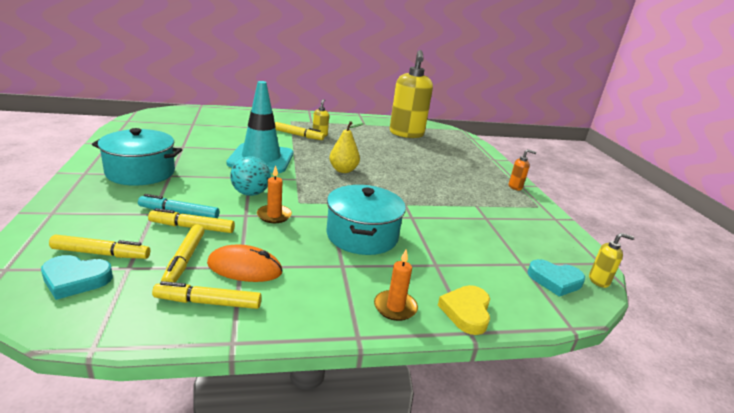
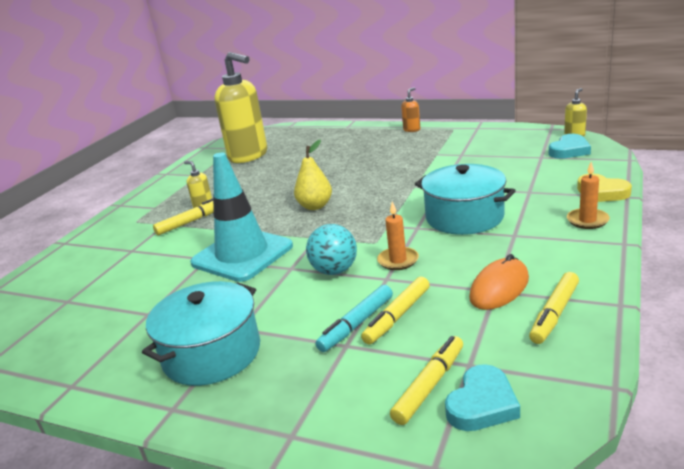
camera: 50 degrees left, 0 degrees up
yellow marker [161,224,204,282] -> none

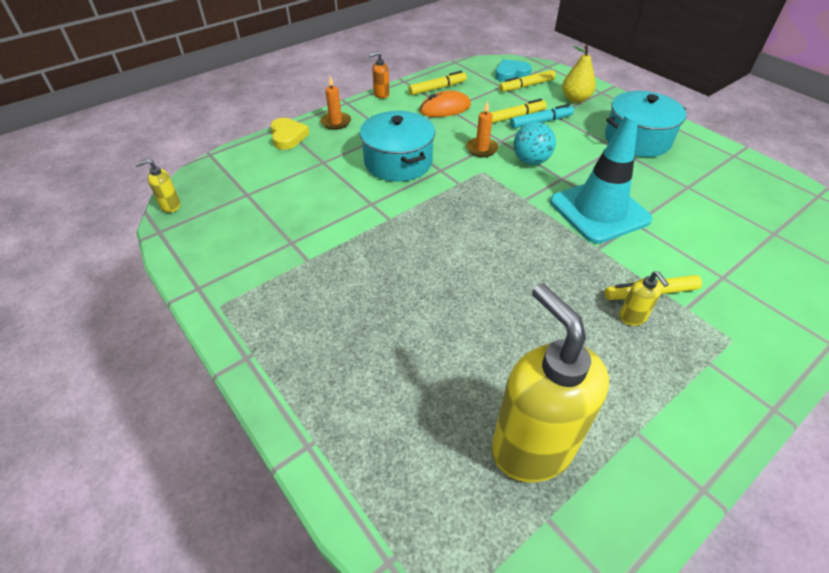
camera: 155 degrees left, 20 degrees up
yellow pear [294,139,332,210] -> yellow pear moved to [562,45,596,103]
orange soap dispenser [401,87,420,132] -> orange soap dispenser moved to [369,51,389,99]
turquoise heart [549,134,591,159] -> none

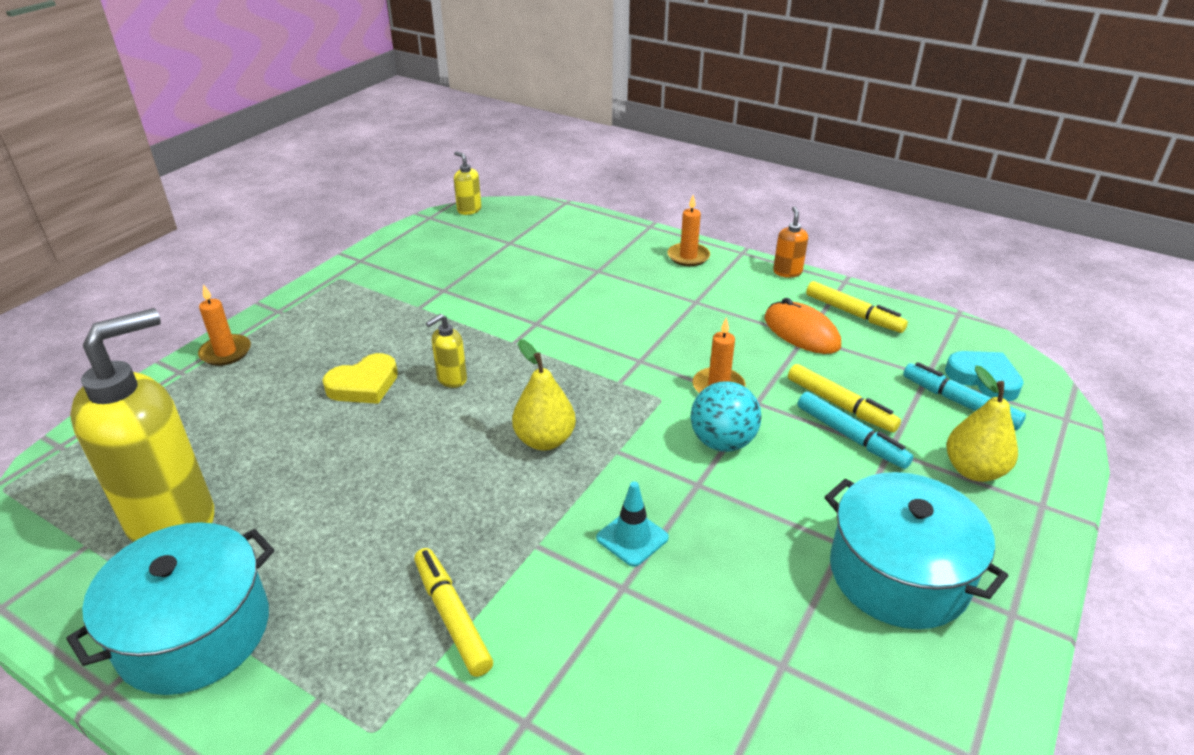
camera: 70 degrees right, 10 degrees down
yellow heart [270,118,309,150] -> yellow heart moved to [323,353,398,404]
turquoise pot [360,111,435,182] -> turquoise pot moved to [67,522,274,695]
orange soap dispenser [369,51,389,99] -> orange soap dispenser turned 45 degrees clockwise [773,206,808,278]
yellow marker [499,70,556,92] -> turquoise marker [903,362,1026,430]
turquoise traffic cone [550,113,653,244] -> turquoise traffic cone [596,481,669,567], size x0.42
yellow soap dispenser [619,271,669,326] -> yellow soap dispenser moved to [426,314,467,388]
none -> orange candle [198,284,251,366]
none -> yellow pear [512,339,576,450]

